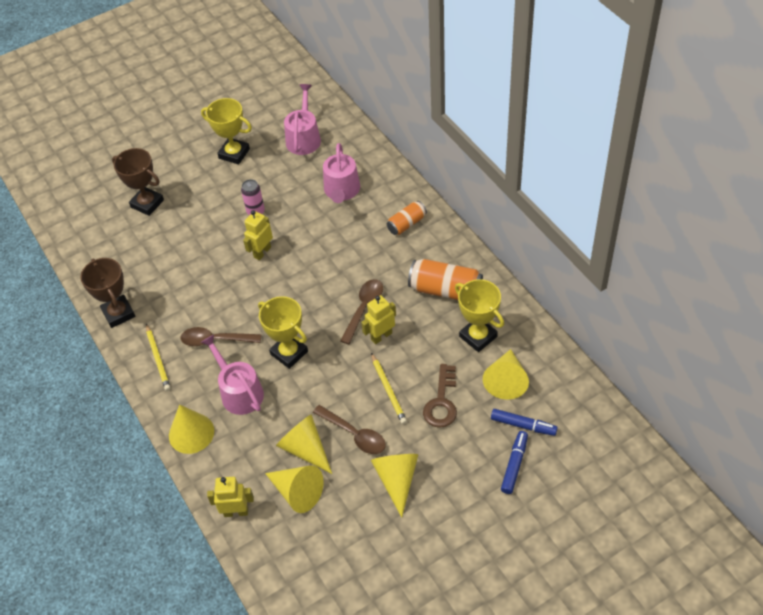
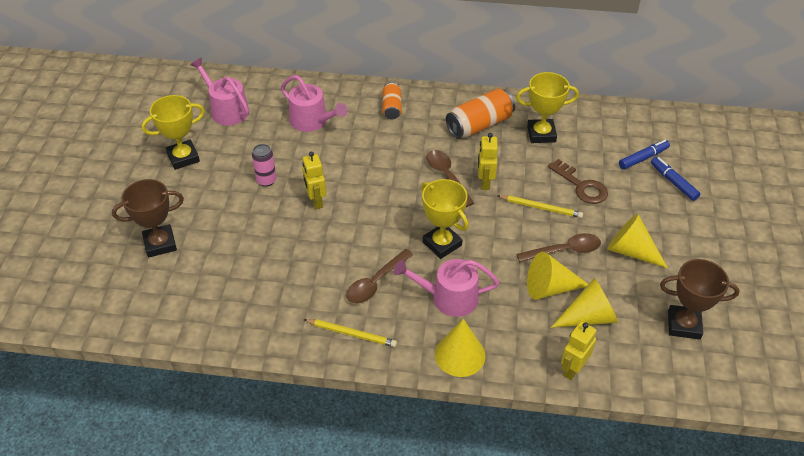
camera: 55 degrees left, 5 degrees down
brown trophy [80,258,135,328] -> brown trophy moved to [660,259,740,339]
yellow trophy [258,296,308,369] -> yellow trophy turned 60 degrees clockwise [421,179,469,259]
yellow cone [483,349,529,400] -> none

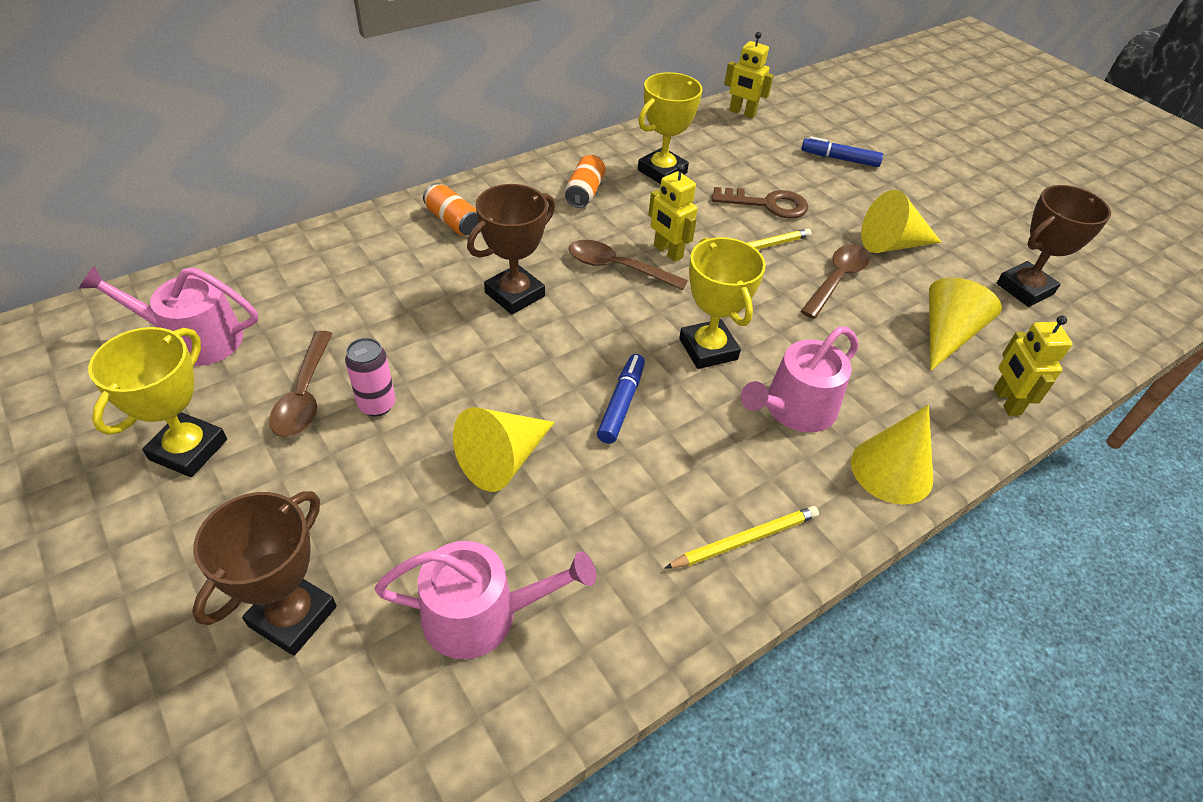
camera: 45 degrees left, 0 degrees up
pink watering can [281,75,348,132] -> pink watering can moved to [375,541,596,659]
yellow robot [302,152,326,209] -> yellow robot moved to [724,32,774,118]
brown spoon [346,249,413,304] -> brown spoon moved to [269,331,333,438]
yellow trophy [421,179,469,259] -> yellow trophy turned 60 degrees clockwise [679,237,766,369]
orange can [446,88,515,139] -> orange can [565,155,606,208], size x0.60
yellow cone [527,252,588,300] -> yellow cone moved to [453,407,555,492]
blue marker [619,140,670,170] -> blue marker moved to [597,354,645,444]
none -> brown trophy [467,184,555,314]

